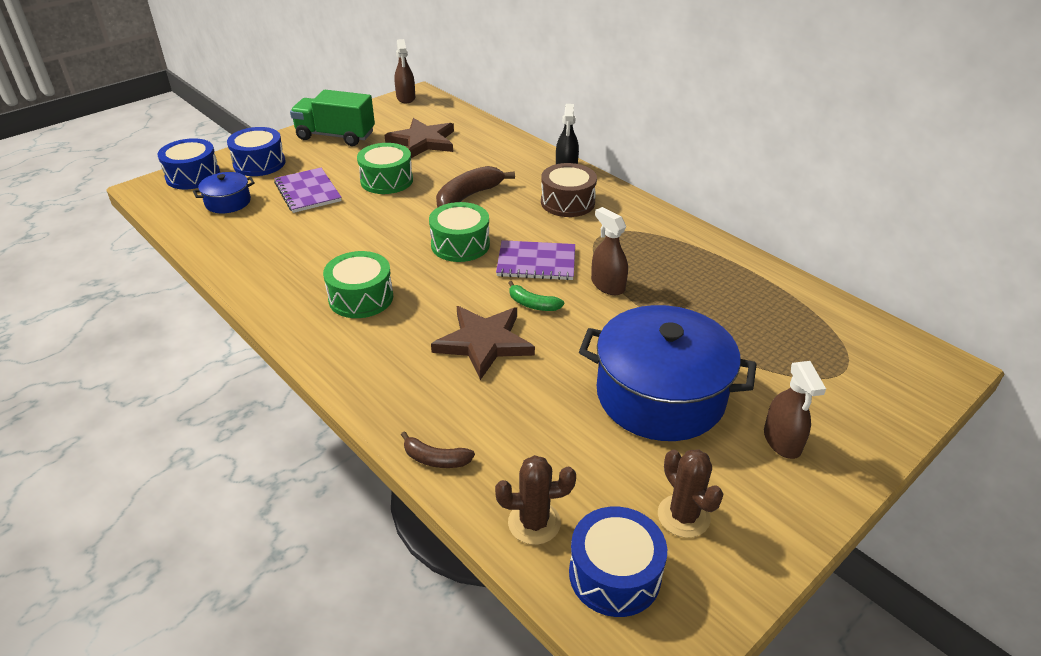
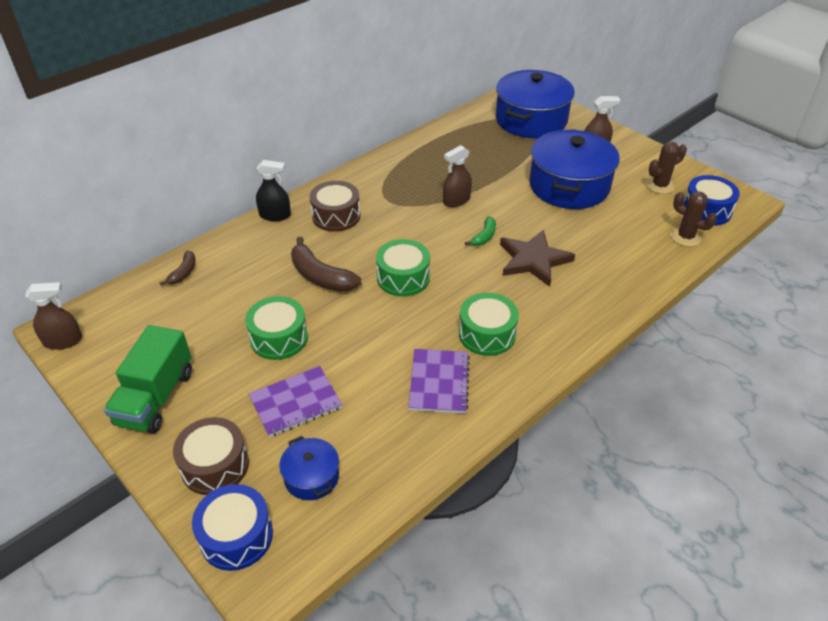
camera: 90 degrees left, 5 degrees up
blue drum [227,127,285,176] -> brown drum [173,417,249,495]
brown star [385,118,454,158] -> none
brown banana [401,431,475,468] -> brown banana moved to [159,251,196,286]
brown cactus [495,455,576,545] -> brown cactus turned 45 degrees counterclockwise [670,191,717,247]
purple notebook [496,240,575,280] -> purple notebook moved to [408,349,470,414]
none -> blue pot [496,70,575,138]

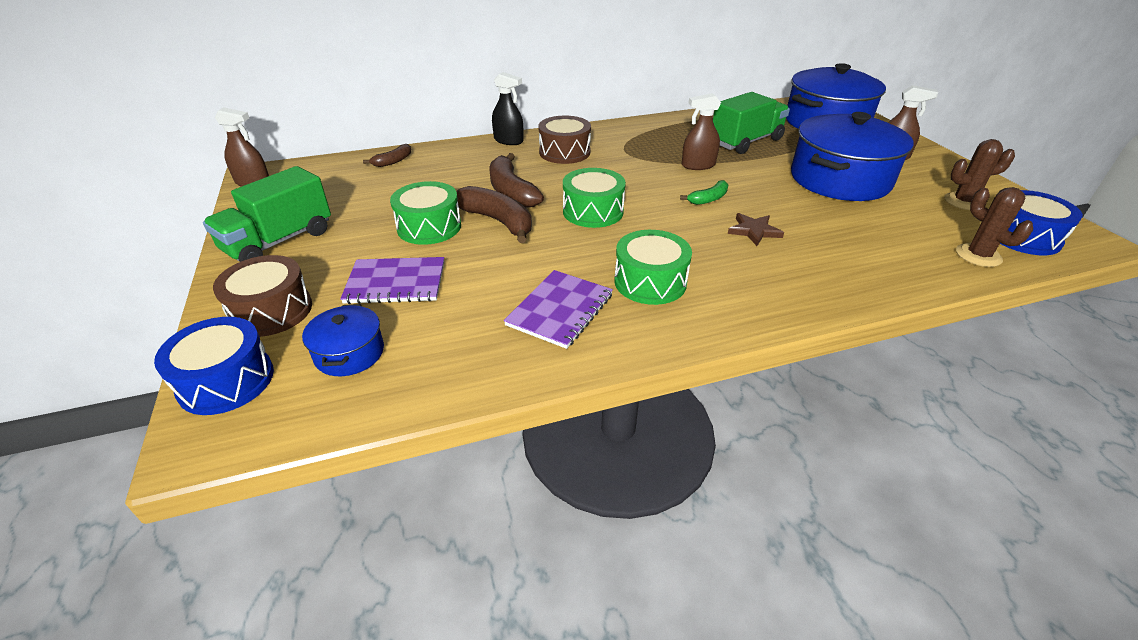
camera: 25 degrees right, 5 degrees down
brown star [500,230,575,287] -> brown star [728,213,784,246], size x0.56
none -> brown banana [456,186,532,243]
none -> green truck [713,92,790,154]

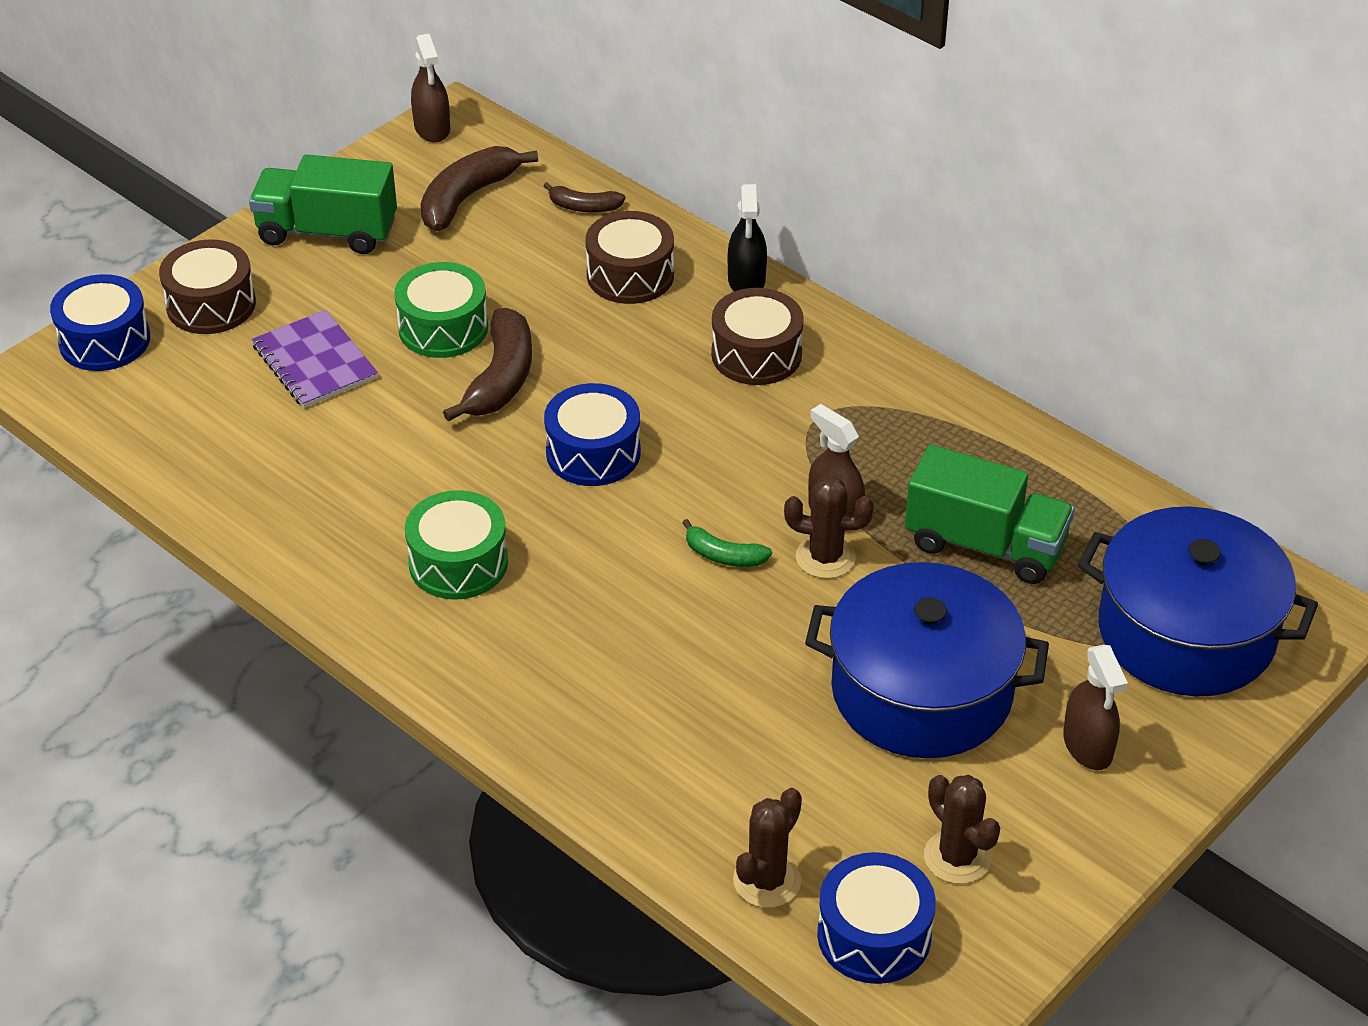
camera: 60 degrees right, 5 degrees up
blue pot [302,304,384,376] -> none
brown banana [490,153,544,208] -> brown banana moved to [420,146,538,231]
purple notebook [504,270,613,349] -> none
green drum [563,168,626,228] -> blue drum [544,383,641,486]
brown star [728,213,784,246] -> none
none -> brown drum [585,211,674,304]
none -> brown cactus [784,476,874,579]

